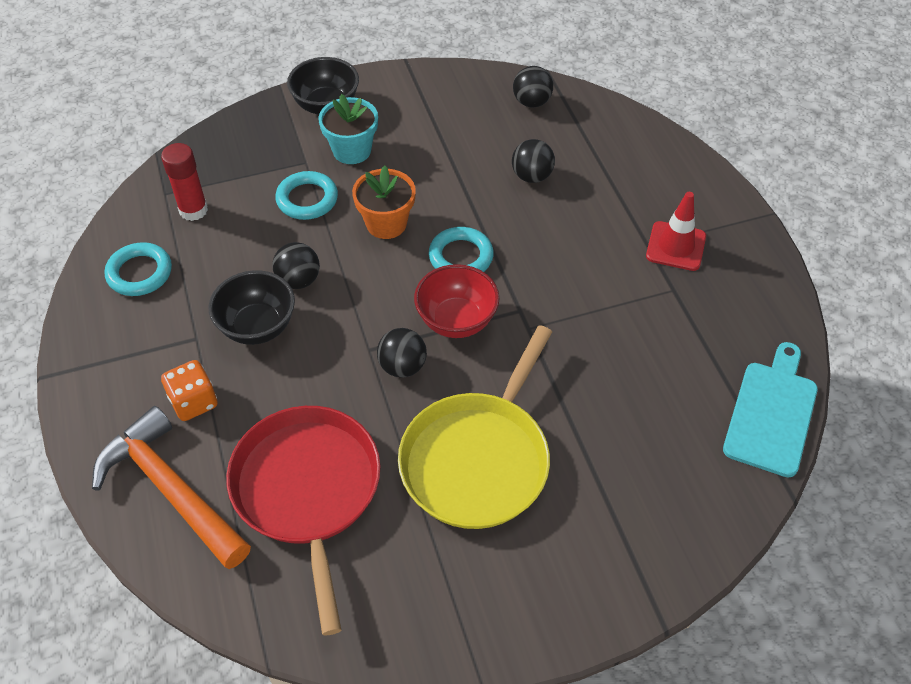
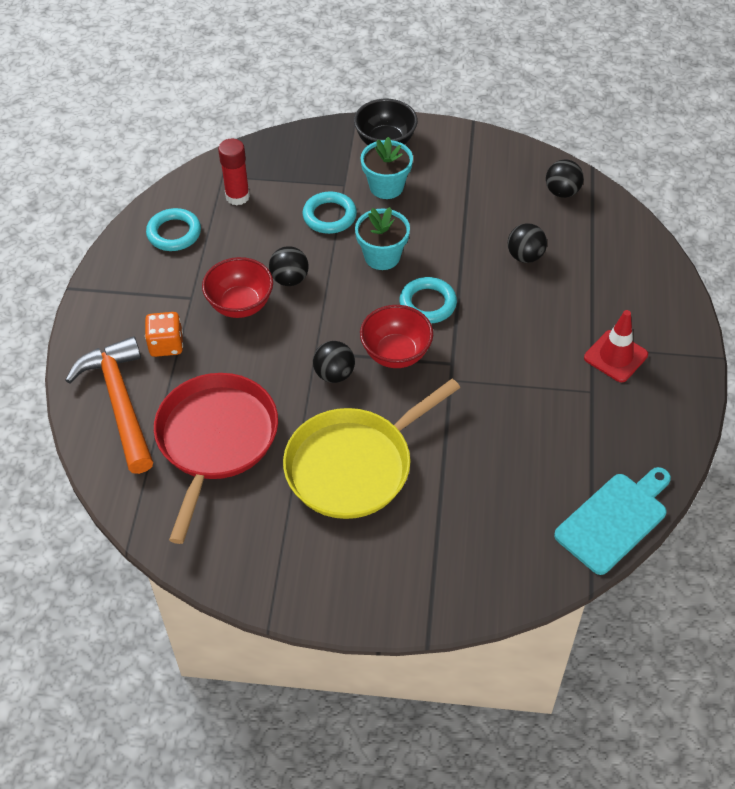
camera: 25 degrees right, 0 degrees up
black bowl [209,270,295,345] -> red bowl [202,257,273,318]
orange flower pot [352,165,416,239] -> turquoise flower pot [355,207,410,270]

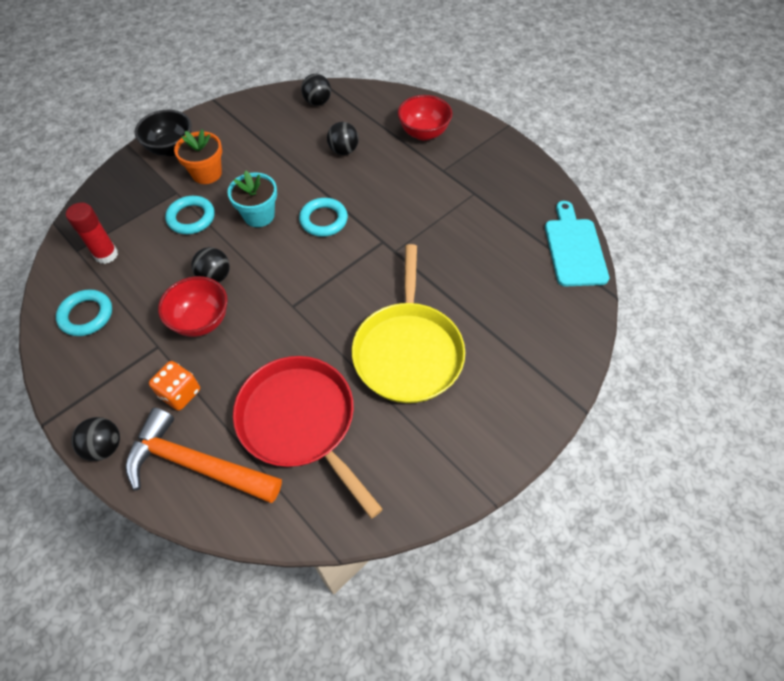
camera: 50 degrees left, 5 degrees up
black ball [313,341,355,383] -> black ball moved to [71,417,120,461]
red bowl [360,305,433,368] -> red bowl moved to [398,95,452,141]
turquoise flower pot [361,137,413,199] -> orange flower pot [174,129,222,184]
red traffic cone [584,310,648,382] -> none

